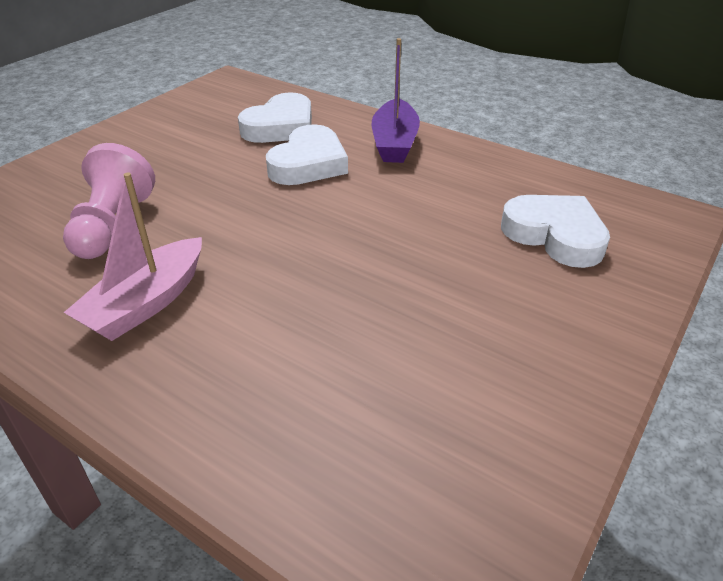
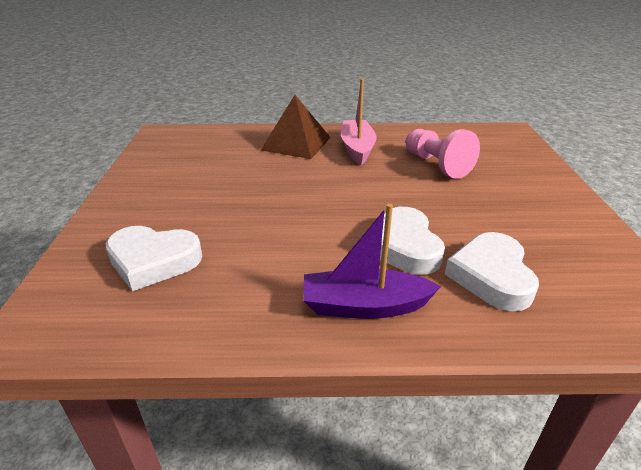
camera: 145 degrees right, 5 degrees down
purple boat [372,38,420,163] -> purple boat turned 60 degrees counterclockwise [303,204,441,319]
none -> brown pyramid [261,95,331,159]

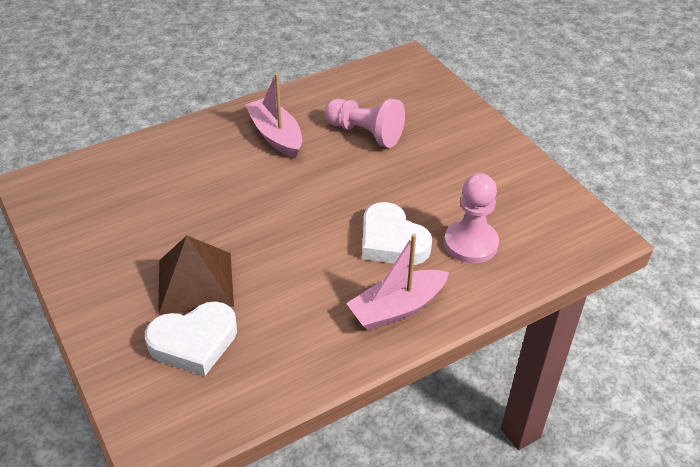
camera: 30 degrees left, 10 degrees up
brown pyramid [261,95,331,159] -> brown pyramid moved to [158,236,234,315]
purple boat [303,204,441,319] -> pink boat [346,234,449,331]
white heart [445,232,539,311] -> pink pawn [444,173,499,264]

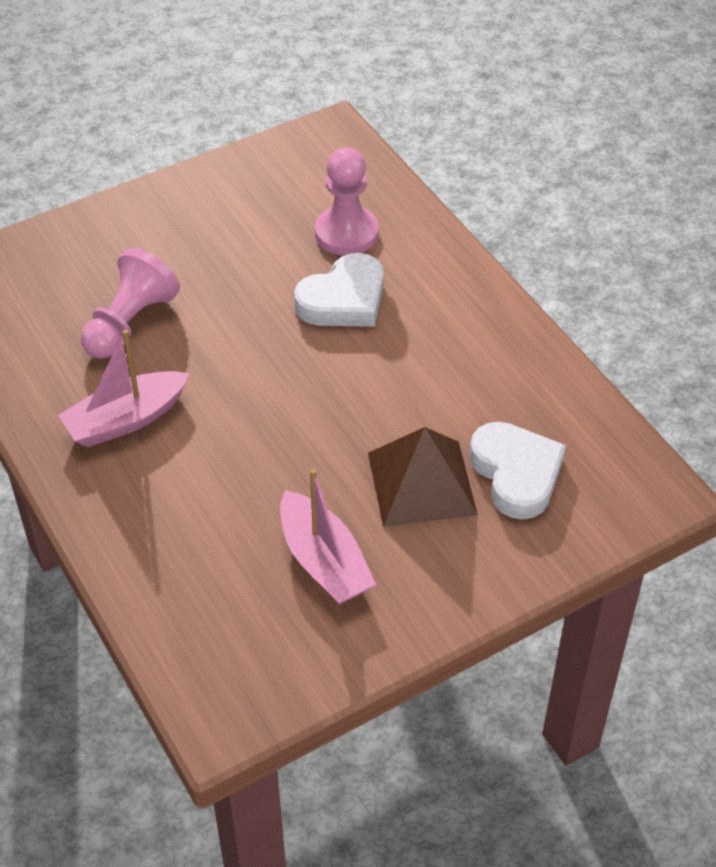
camera: 90 degrees left, 5 degrees up
pink boat [346,234,449,331] -> pink boat moved to [280,468,376,605]

